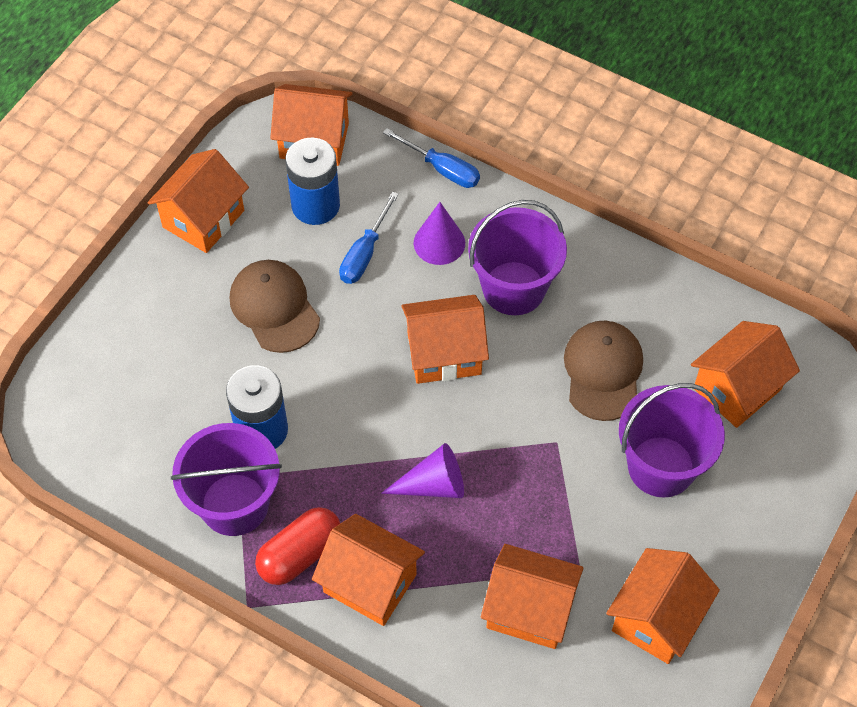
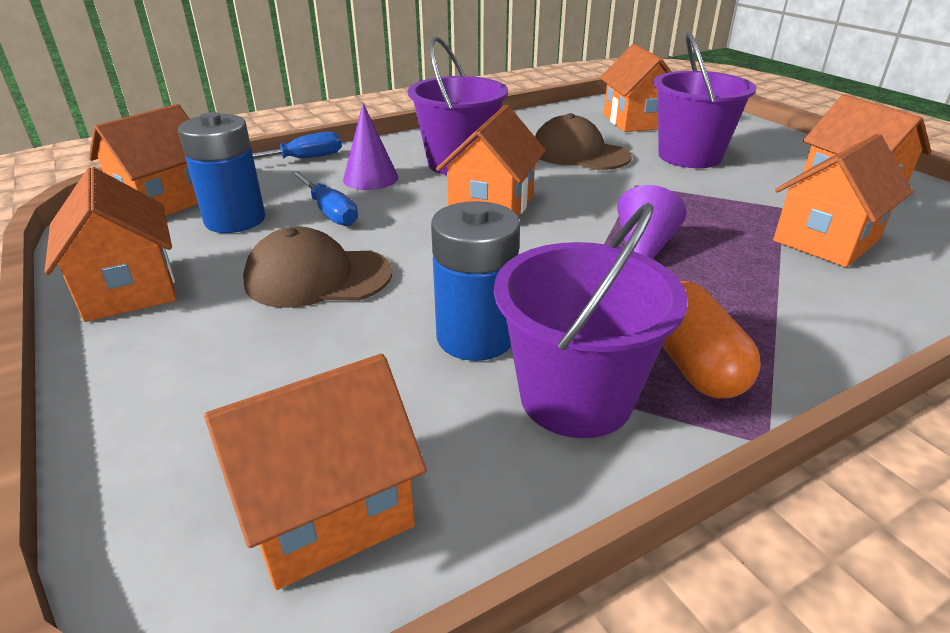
camera: 60 degrees left, 25 degrees down
red capsule [255,507,340,585] -> orange capsule [663,281,761,398]
orange house [312,514,425,626] -> orange house moved to [204,354,427,590]

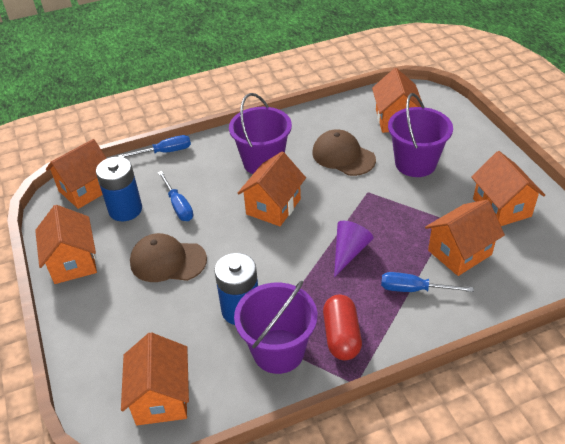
camera: 10 degrees right, 10 degrees up
orange house [204,354,427,590] -> orange house turned 75 degrees counterclockwise [121,332,189,425]
purple cone [343,103,398,190] -> none
orange capsule [663,281,761,398] -> red capsule [323,294,362,360]
none -> blue screwdriver [381,272,474,292]

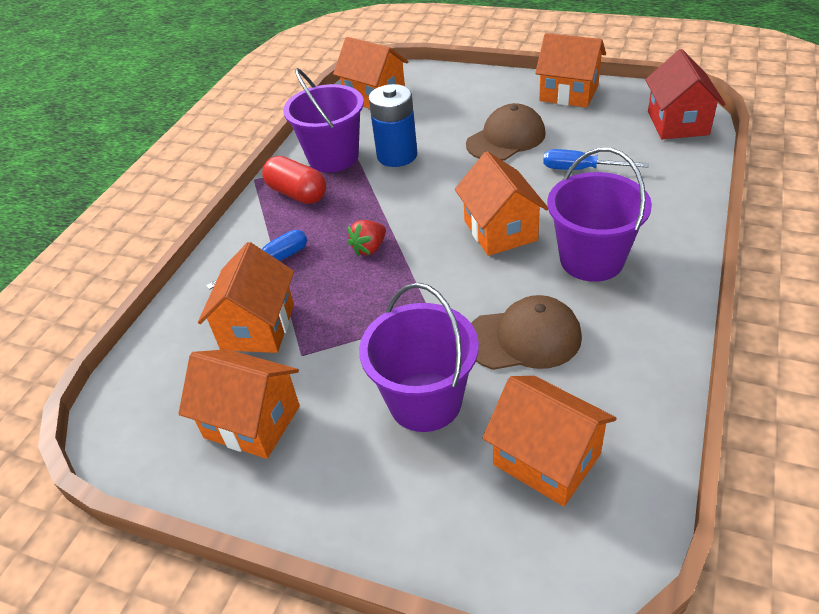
camera: 135 degrees right, 0 degrees up
orange house [46,139,107,209] -> red house [645,49,725,139]
blue battery [96,157,142,221] -> none
blue screwdriver [118,135,191,157] -> none
purple cone [334,221,373,277] -> red strawberry [347,220,386,256]

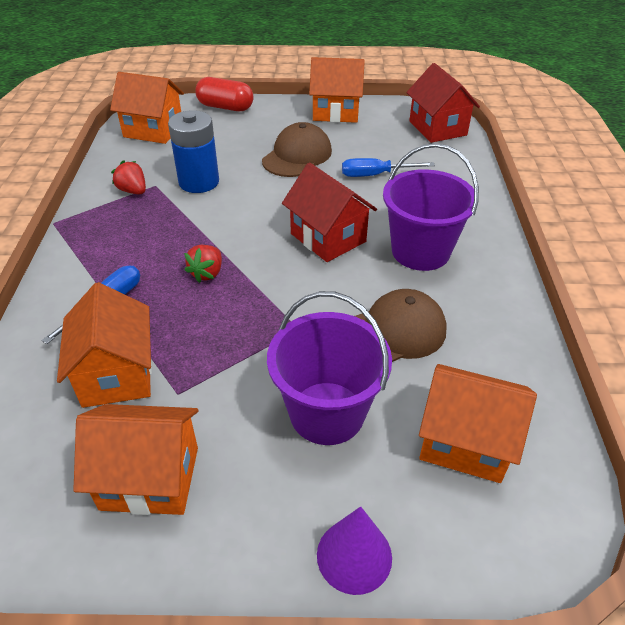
camera: 25 degrees left, 0 degrees up
red capsule [262,156,326,204] -> red capsule moved to [195,77,253,111]
purple bucket [283,68,364,172] -> red strawberry [111,160,146,194]
orange house [455,151,548,256] -> red house [282,163,377,262]
none -> purple cone [317,506,392,595]

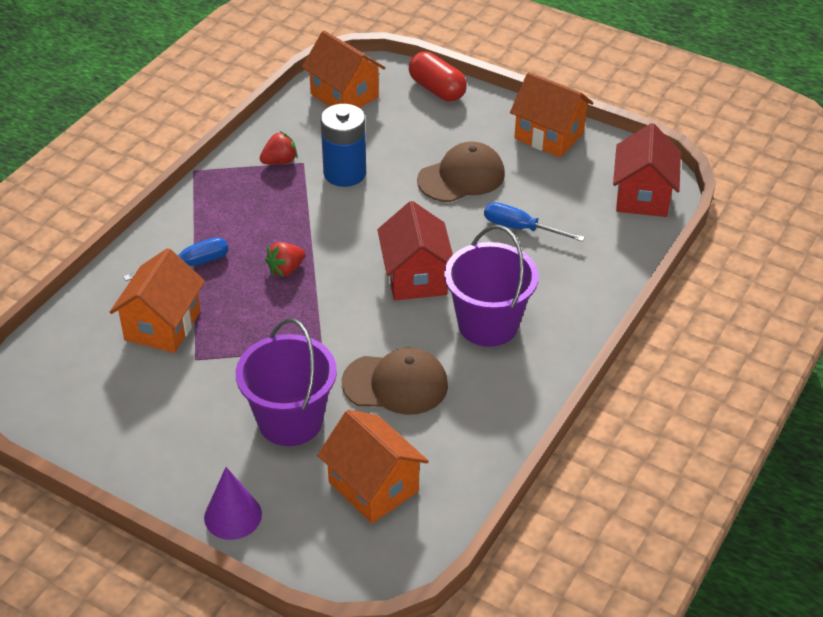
camera: 30 degrees right, 0 degrees up
orange house [73,404,198,515] -> none
red strawberry [111,160,146,194] -> red strawberry turned 75 degrees clockwise [260,131,298,165]

